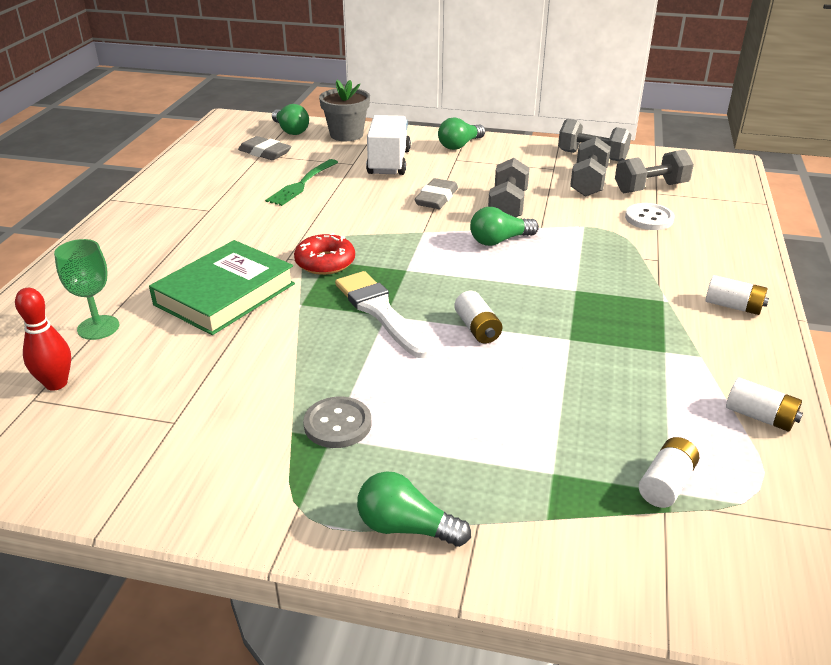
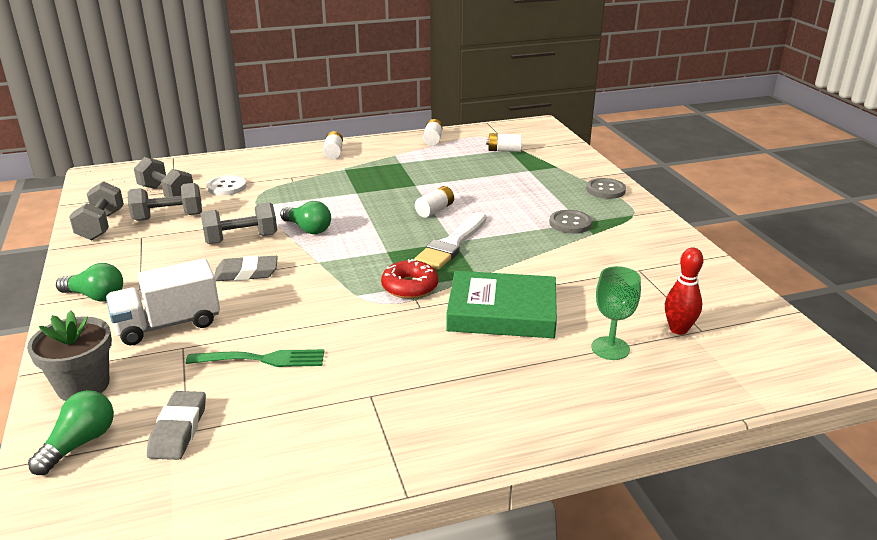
camera: 120 degrees left, 5 degrees down
green light bulb [357,471,471,547] -> grey button [586,178,626,199]

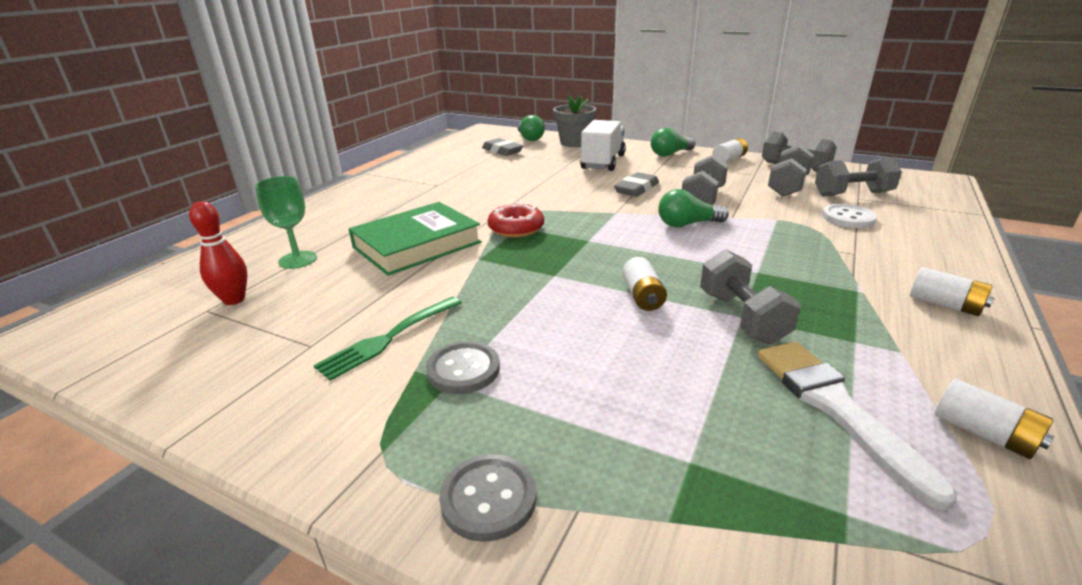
camera: 135 degrees right, 0 degrees up
green fork [186,349,324,367] -> green fork moved to [313,297,462,381]
white brush [415,212,486,269] -> white brush moved to [758,342,957,510]
white battery [486,133,522,152] -> white battery moved to [713,138,748,163]
none -> grey dumbbell [700,249,801,344]

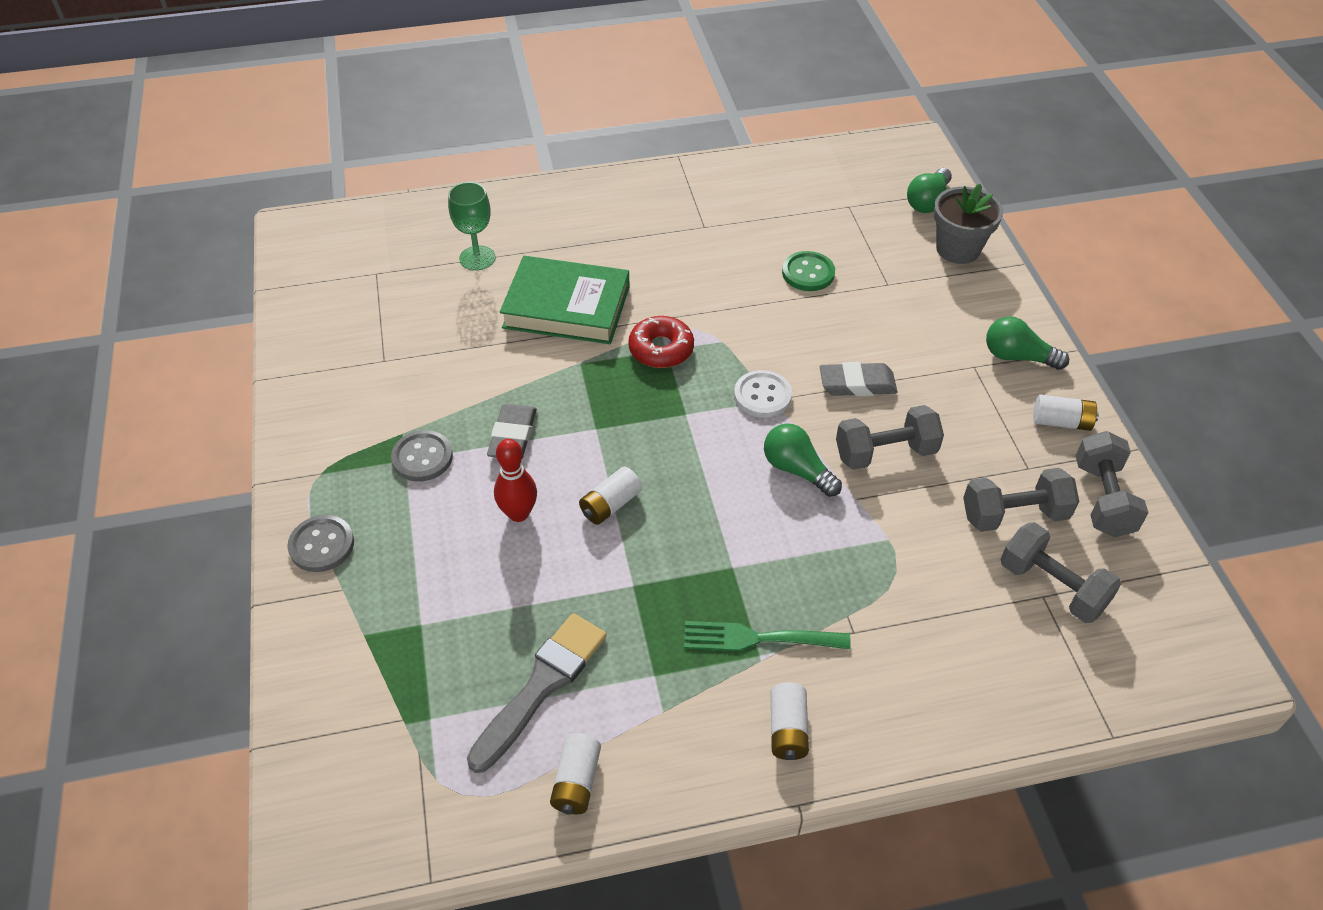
camera: 50 degrees right, 20 degrees up
red bowling pin [189,201,247,305] -> red bowling pin moved to [494,439,537,522]
green fork [313,297,462,381] -> green fork moved to [684,621,851,651]
grey eraser [482,138,523,156] -> grey eraser moved to [487,404,537,458]
white truck [580,120,626,171] -> none
grey dumbbell [700,249,801,344] -> none
white brush [758,342,957,510] -> grey brush [467,613,607,773]
white button [822,204,877,228] -> white button moved to [734,370,792,418]
none -> green button [782,251,835,291]

